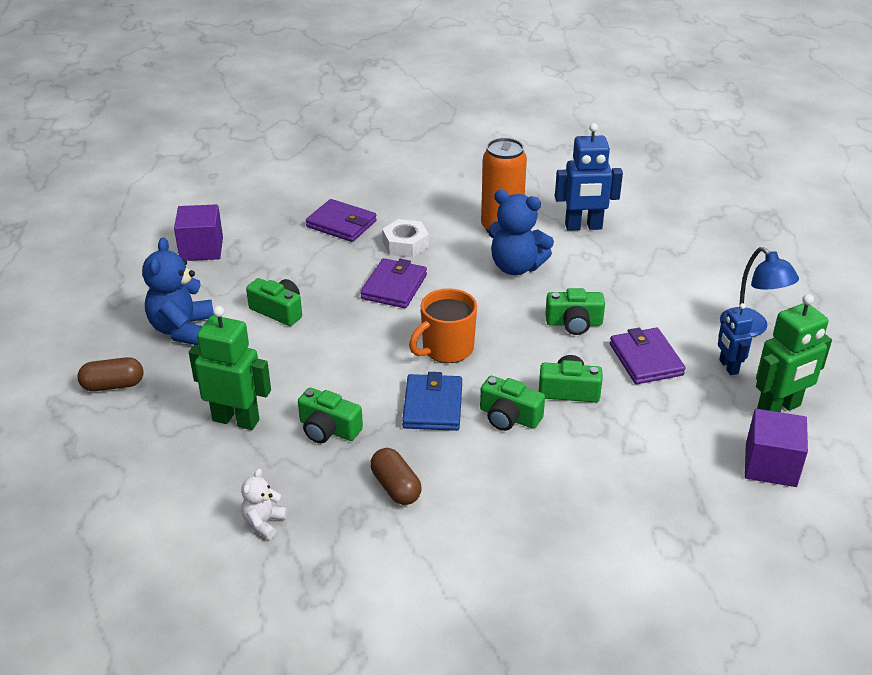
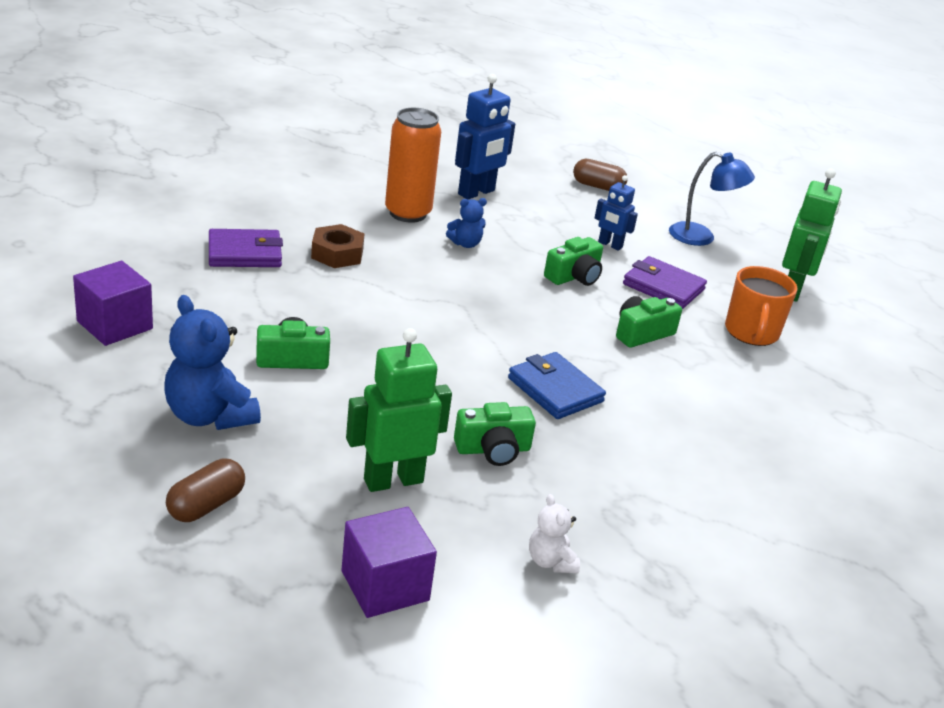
camera: 45 degrees left, 5 degrees down
purple wallet [360,258,427,308] -> none
brown capsule [370,448,422,505] -> brown capsule moved to [573,158,628,191]
white nut [382,219,429,257] -> brown nut [311,224,364,268]
orange mug [409,288,477,363] -> orange mug moved to [725,266,797,346]
green camera [480,376,545,431] -> none
blue teddy bear [488,190,554,275] -> blue teddy bear [446,198,487,248], size x0.53
blue robot [718,303,753,375] -> blue robot moved to [595,175,638,251]
purple cube [745,409,808,487] -> purple cube moved to [342,507,437,618]

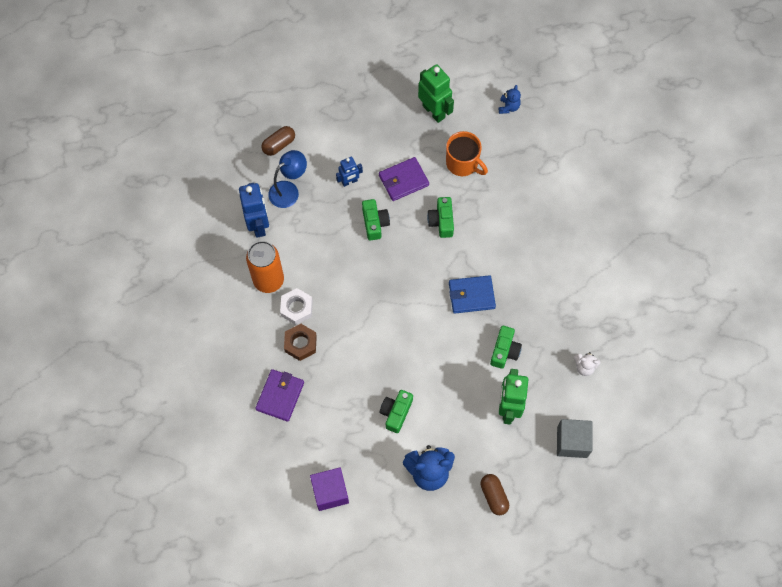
camera: 55 degrees left, 35 degrees up
purple cube [342,507,437,618] -> grey cube [557,419,592,458]
blue teddy bear [446,198,487,248] -> blue teddy bear moved to [499,85,521,114]
blue lamp [669,152,755,246] -> blue lamp moved to [268,150,307,208]
none -> white nut [280,288,313,325]

